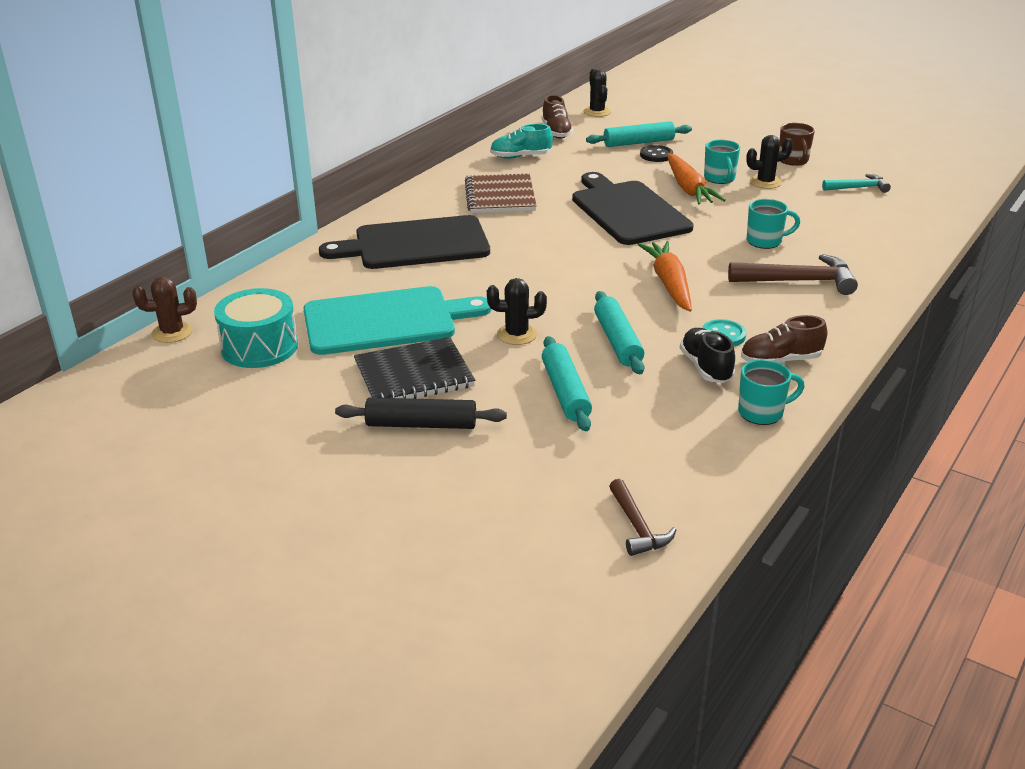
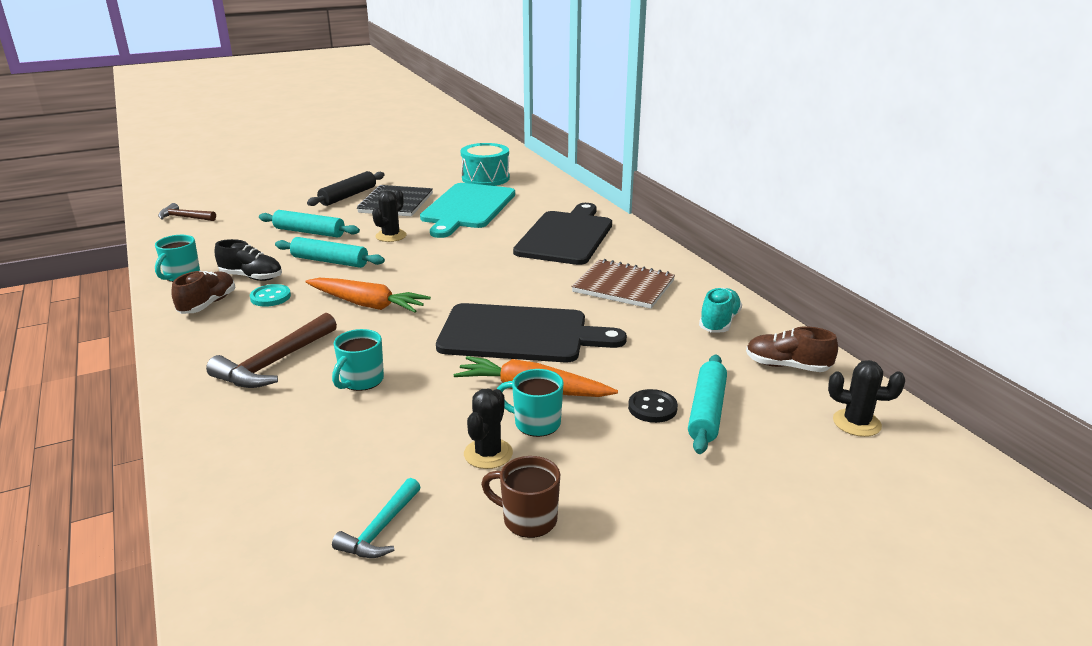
camera: 120 degrees right, 5 degrees down
brown cactus [132,276,197,343] -> none

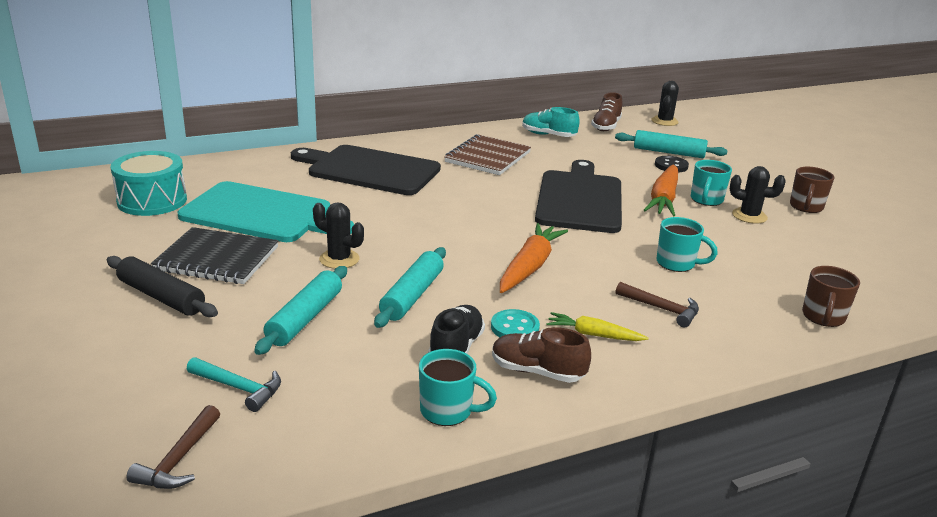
camera: 90 degrees left, 0 degrees up
brown hammer [206,313,337,388] -> brown hammer [616,282,699,327], size x0.61
turquoise hammer [332,478,420,558] -> turquoise hammer moved to [187,357,281,412]
none -> yellow carrot [546,312,648,341]
none -> brown mug [802,266,860,327]

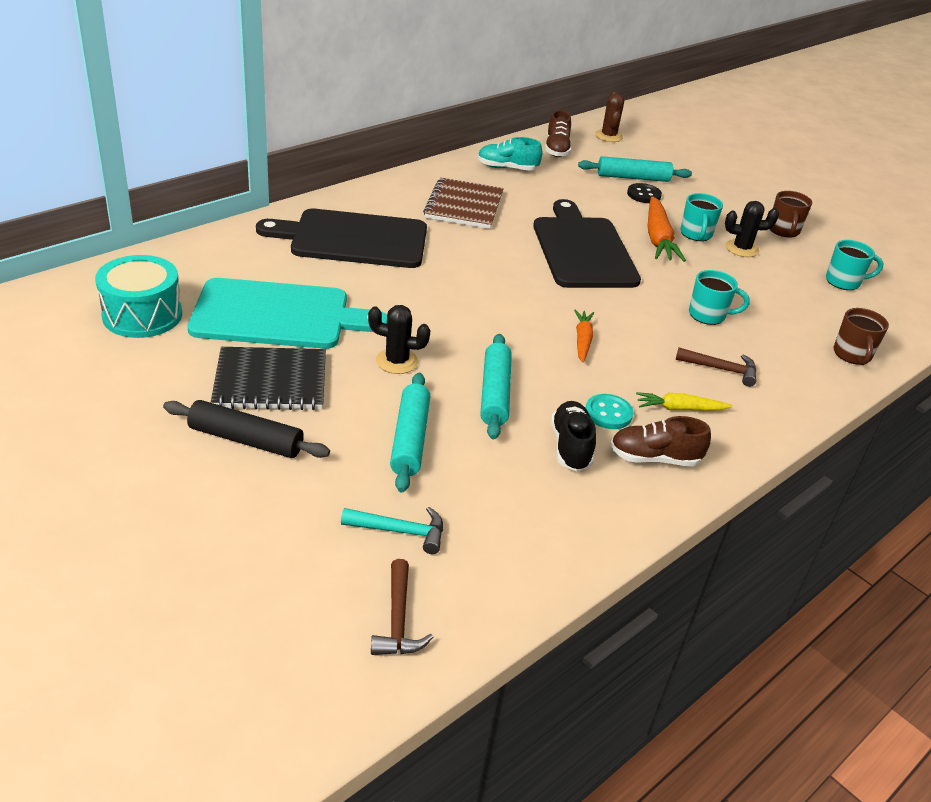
camera: 20 degrees left, 10 degrees up
turquoise mug [419,349,497,426] -> turquoise mug moved to [826,240,884,290]
orange carrot [500,223,568,293] -> orange carrot [574,309,594,363], size x0.59
black cactus [652,81,679,126] -> brown cactus [595,91,624,142]

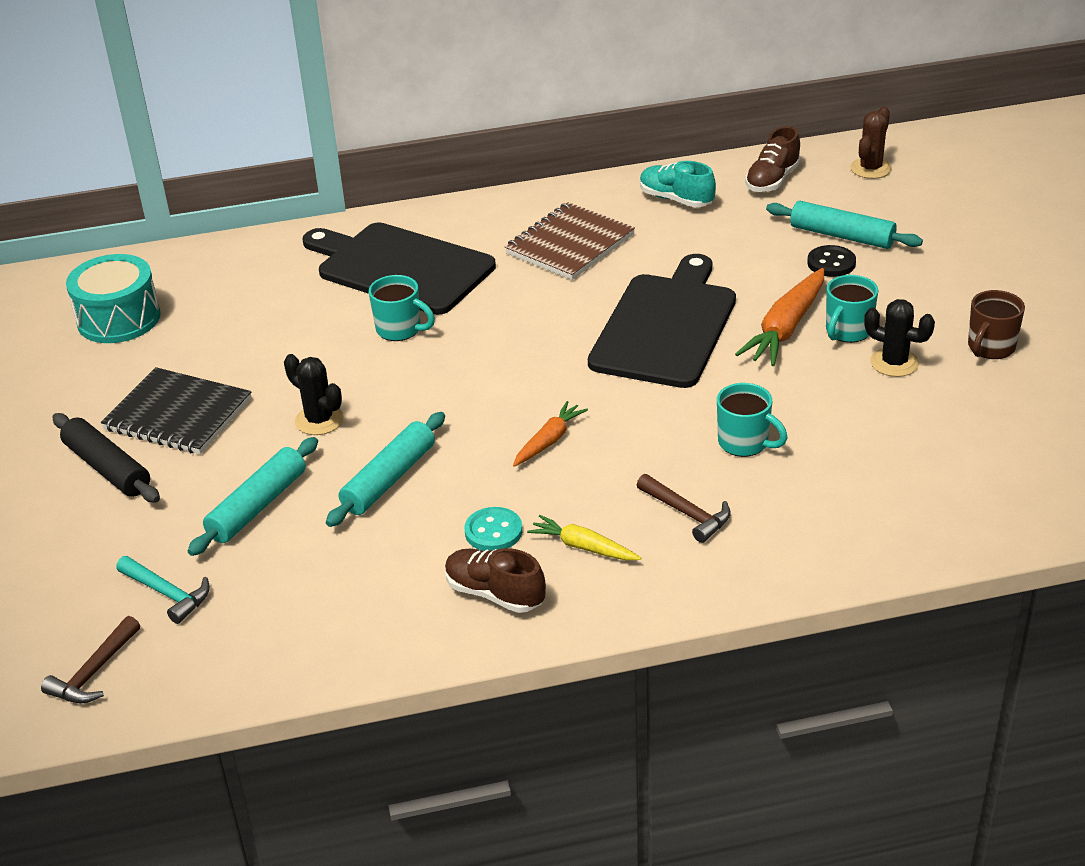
camera: 35 degrees right, 0 degrees up
turquoise cutting board [188,278,387,349] -> none
black shoe [551,401,596,471] -> none
turquoise mug [826,240,884,290] -> turquoise mug moved to [369,275,435,341]
brown mug [834,308,889,365] -> none

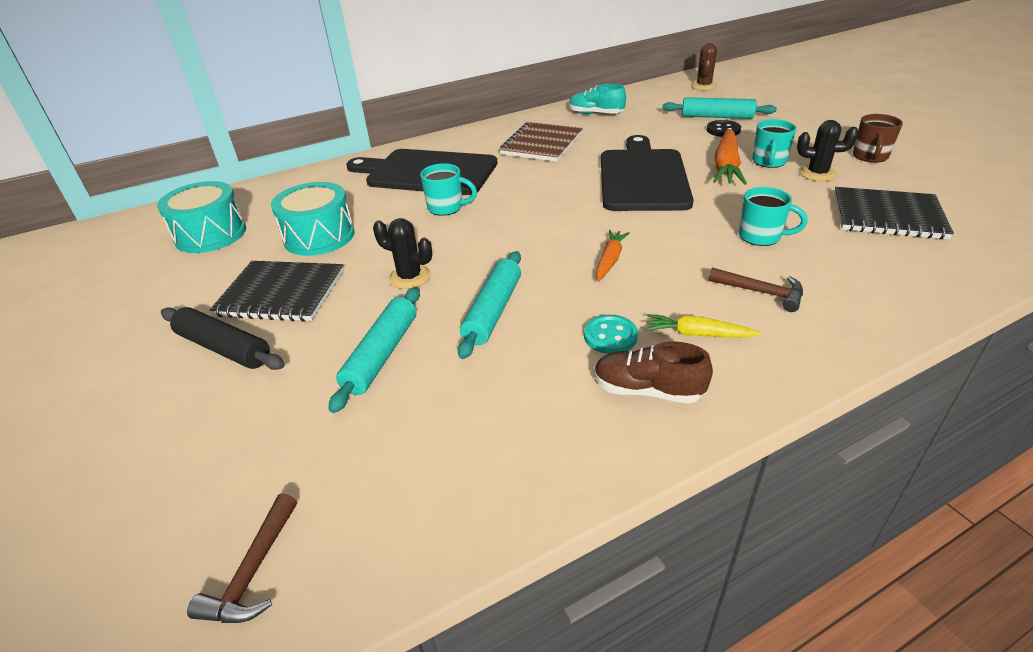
camera: 15 degrees left, 0 degrees up
turquoise hammer [116,556,210,624] -> none
brown shoe [745,126,801,192] -> none
none -> turquoise drum [271,182,355,256]
none -> black notebook [834,187,954,239]

